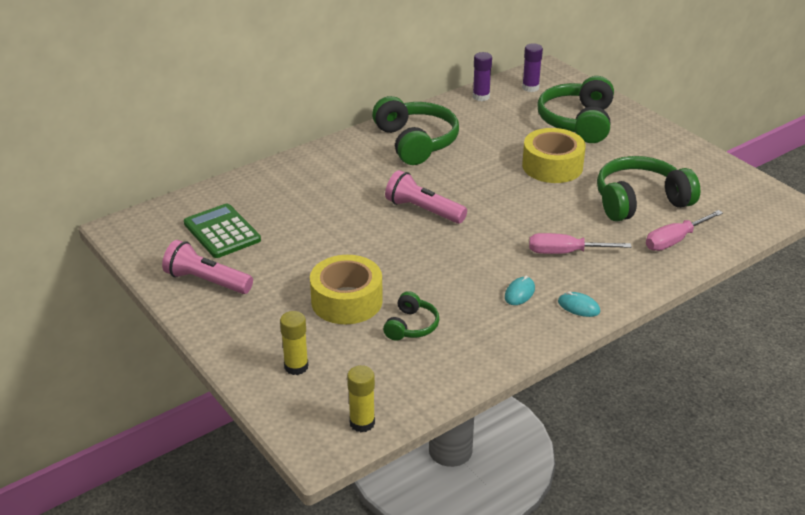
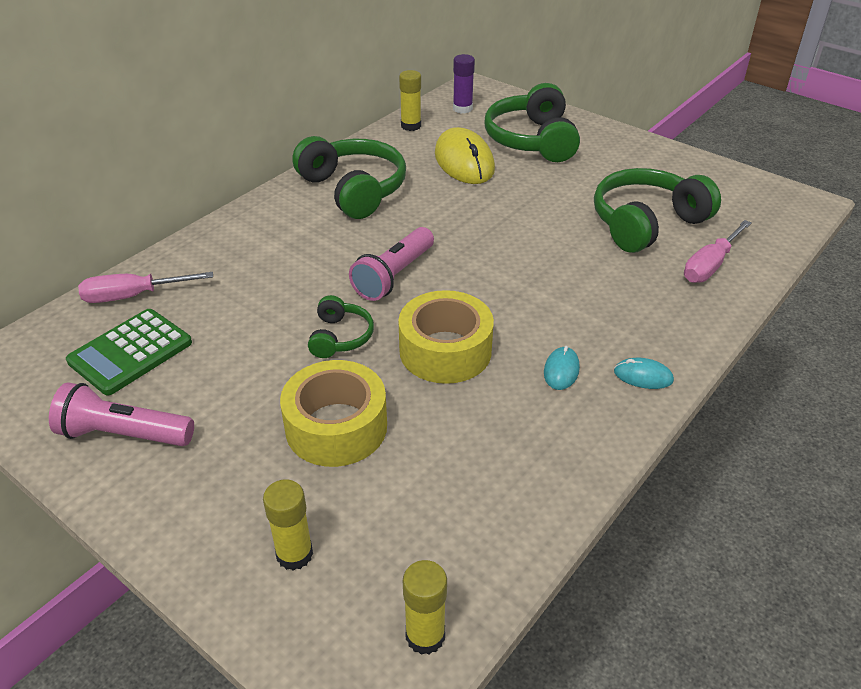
camera: 15 degrees left, 5 degrees up
green calculator [184,203,261,258] -> green calculator turned 90 degrees counterclockwise [66,309,192,395]
green headphones [383,291,439,341] -> green headphones moved to [308,295,374,358]
pink flashlight [385,170,467,224] -> pink flashlight turned 75 degrees counterclockwise [349,227,434,301]
purple glue stick [473,52,492,101] -> yellow glue stick [399,70,421,131]
yellow tape [522,128,586,183] -> yellow tape moved to [398,290,494,384]
pink screwdriver [529,233,632,254] -> pink screwdriver moved to [78,272,213,303]
none -> yellow mouse [435,127,495,184]

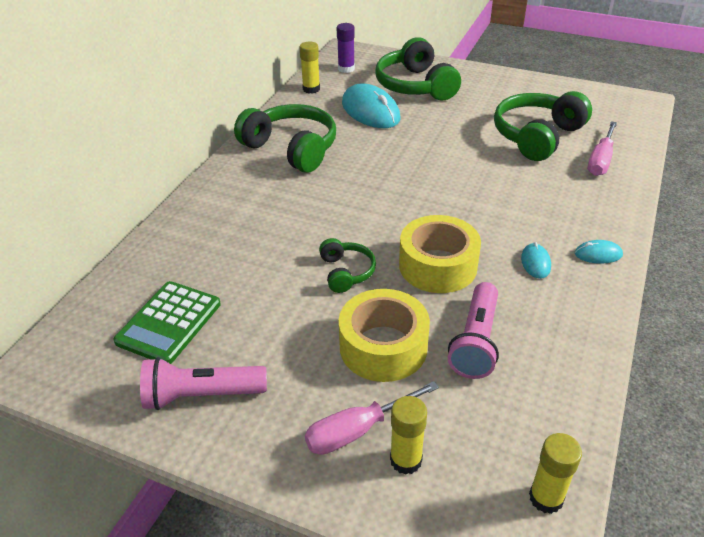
camera: 15 degrees left, 0 degrees up
pink screwdriver [78,272,213,303] -> pink screwdriver moved to [305,381,439,455]
pink flashlight [349,227,434,301] -> pink flashlight moved to [448,282,499,379]
yellow mouse [435,127,495,184] -> turquoise mouse [342,84,400,128]

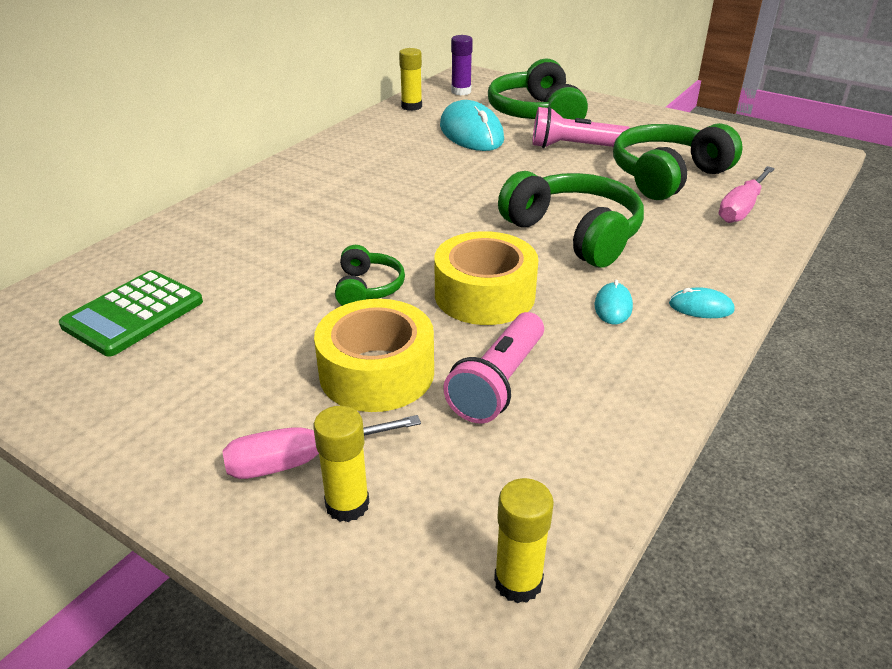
camera: 10 degrees right, 5 degrees down
pink flashlight [140,357,267,410] -> pink flashlight moved to [533,107,630,148]
green headphones [234,104,336,173] -> green headphones moved to [498,171,644,267]

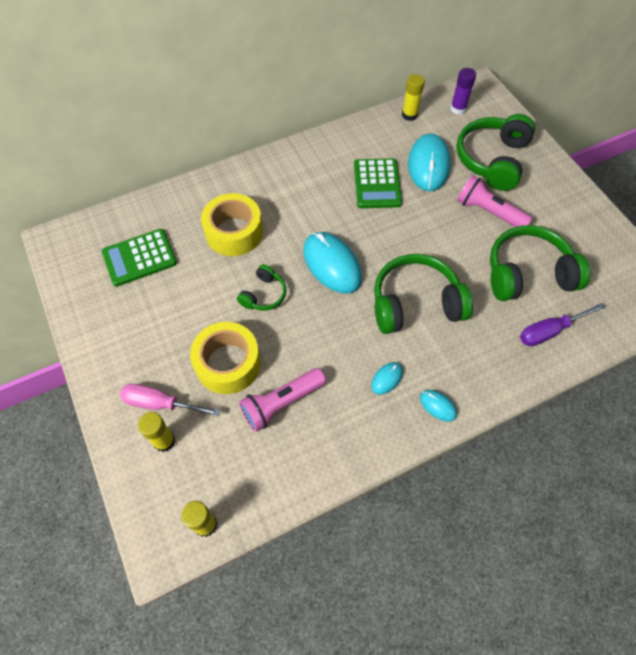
camera: 30 degrees right, 25 degrees up
yellow tape [434,231,538,325] -> yellow tape moved to [201,193,263,256]
green headphones [498,171,644,267] -> green headphones turned 90 degrees counterclockwise [374,254,473,334]
pink screwdriver [719,166,775,223] -> purple screwdriver [520,303,605,346]
none -> turquoise mouse [303,232,362,294]
none -> green calculator [354,158,402,208]

